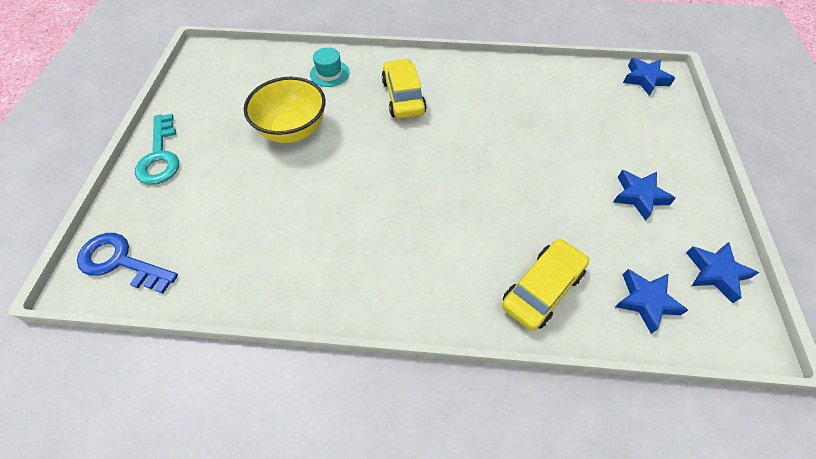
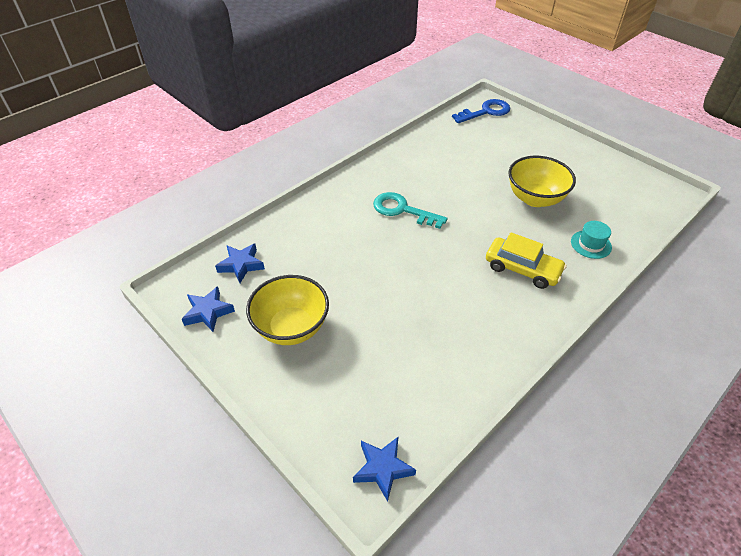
camera: 130 degrees right, 10 degrees down
turquoise key [135,114,179,185] -> turquoise key moved to [373,192,448,229]
yellow car [502,238,589,331] -> none
blue star [613,170,676,221] -> yellow bowl [246,275,329,345]

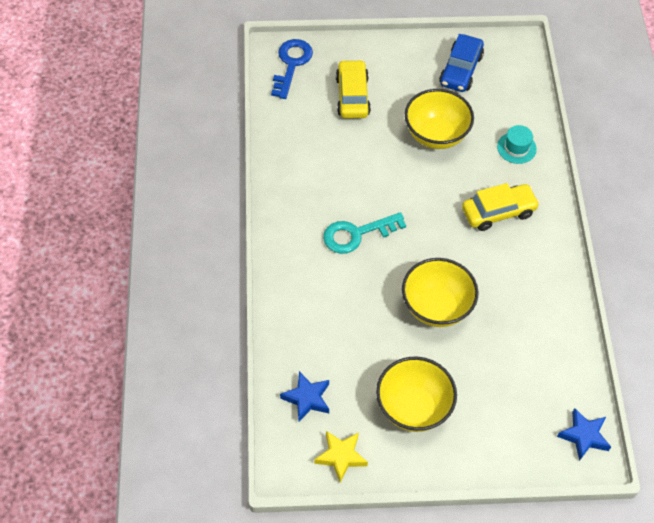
camera: 50 degrees left, 10 degrees up
blue star [182,286,235,332] -> yellow star [314,431,368,482]
none -> yellow car [336,60,371,118]
none -> yellow bowl [402,258,479,327]
none -> blue car [439,34,484,92]

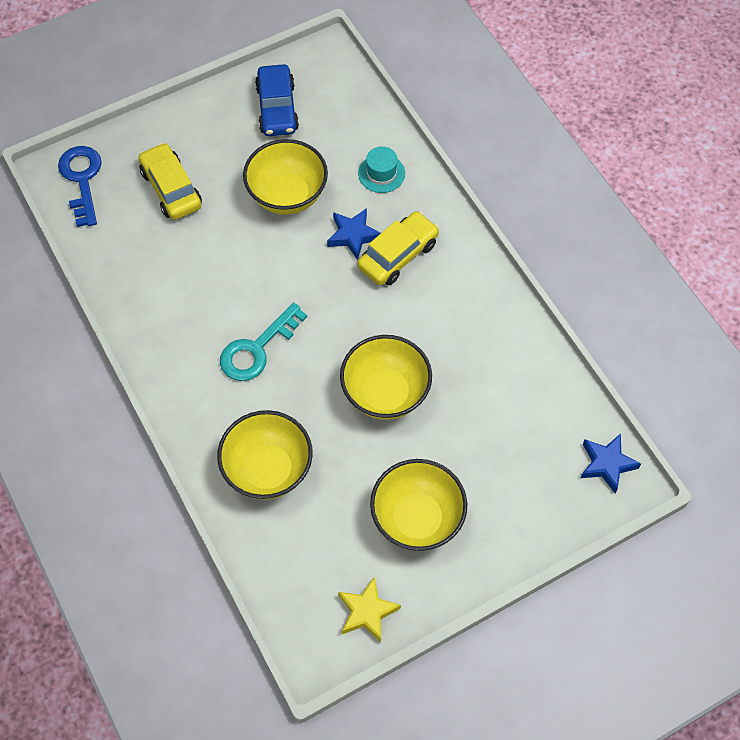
camera: 25 degrees left, 5 degrees up
blue star [280,371,329,422] -> blue star moved to [327,208,381,260]
none -> yellow bowl [217,410,313,499]

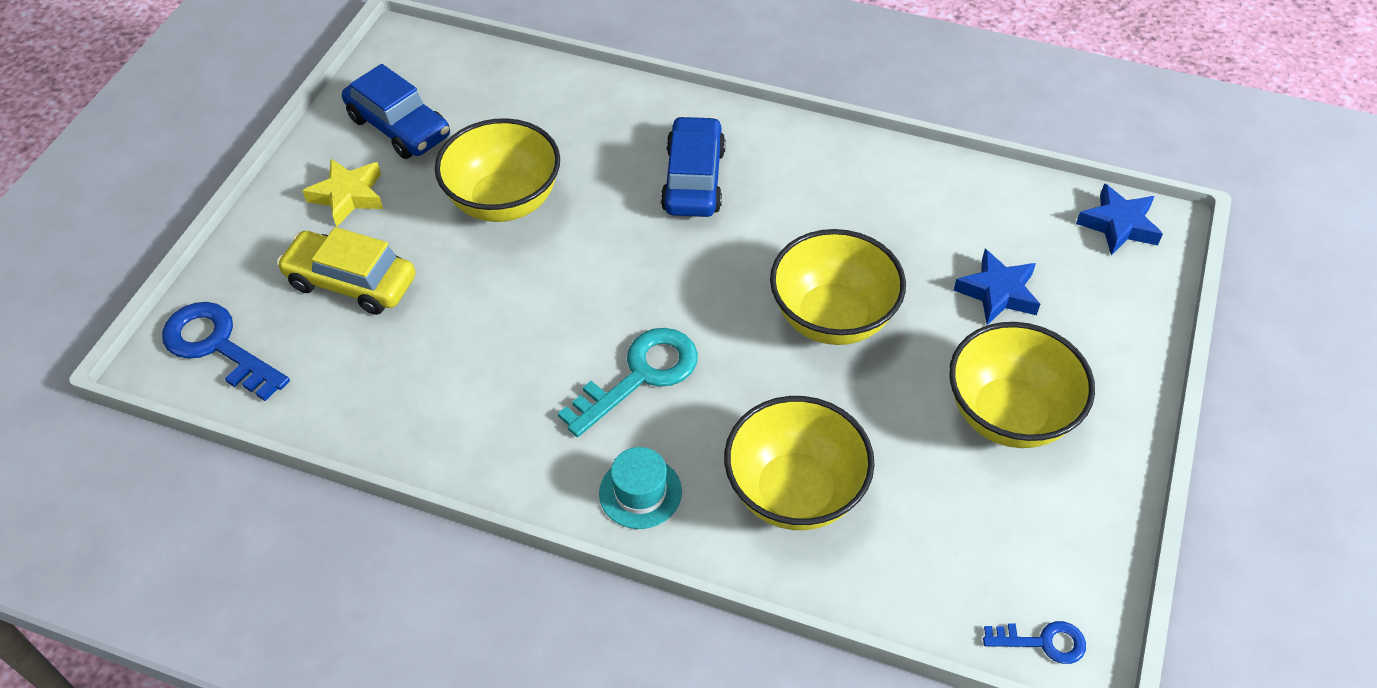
camera: 40 degrees left, 10 degrees down
turquoise key [220,302,307,381] -> turquoise key turned 135 degrees counterclockwise [558,328,698,437]
blue star [327,208,381,260] -> blue star moved to [953,249,1040,325]
yellow star [338,577,401,642] -> yellow star moved to [302,159,383,227]
yellow car [357,211,439,285] -> blue car [661,116,726,217]
turquoise hat [358,146,405,193] -> turquoise hat moved to [599,447,682,529]
none -> blue key [983,621,1086,664]

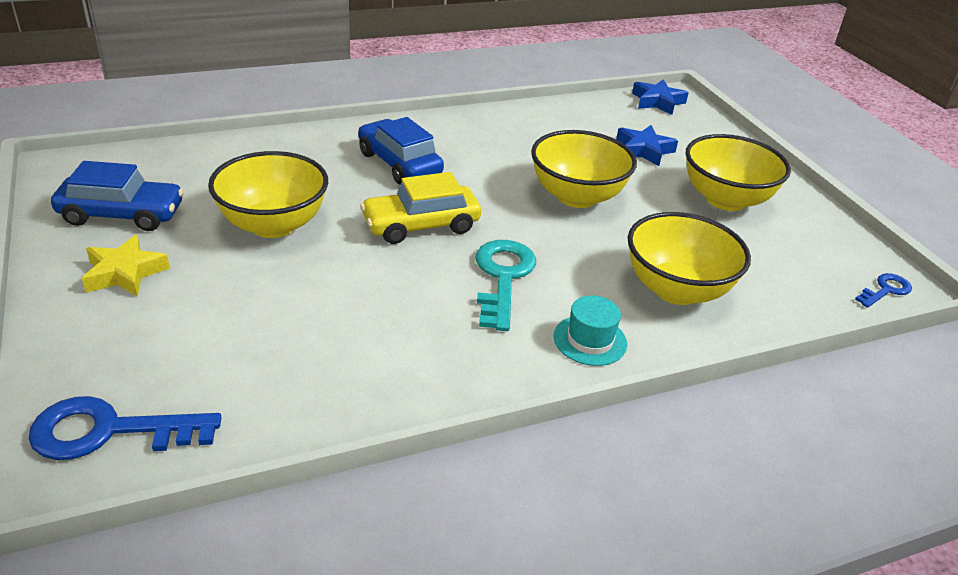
camera: 45 degrees left, 15 degrees down
yellow car [277,227,416,315] -> yellow car moved to [360,172,481,244]

